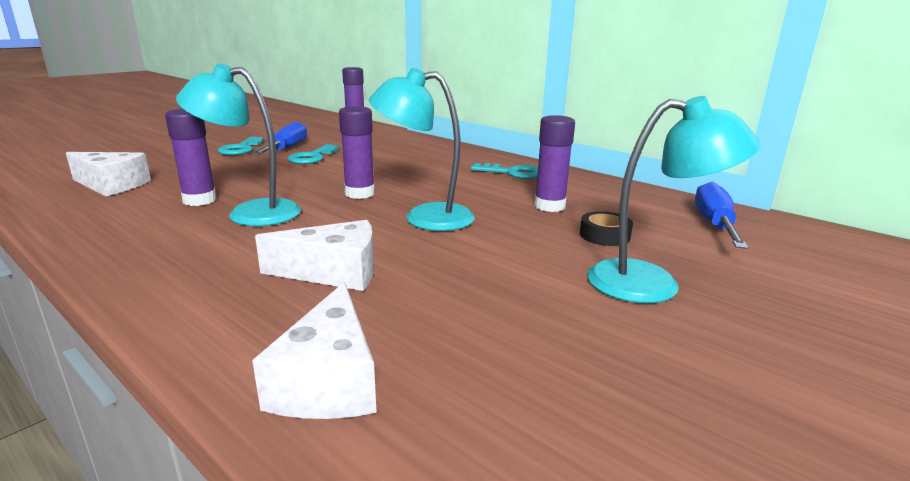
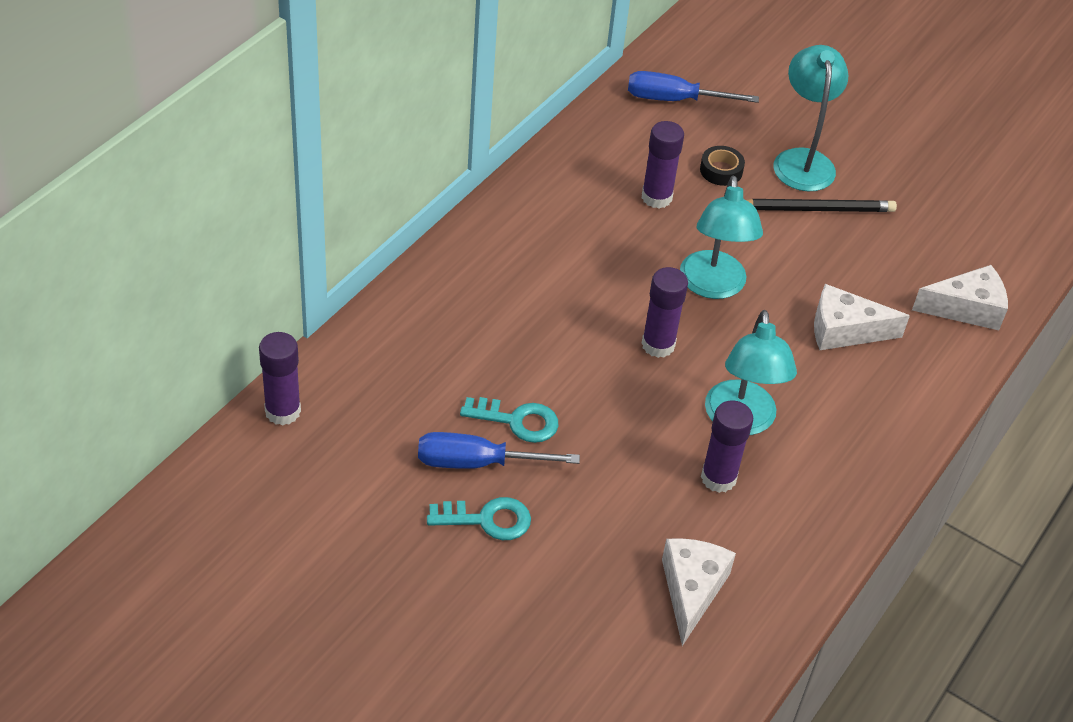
camera: 100 degrees left, 25 degrees up
white cheese [255,220,374,291] -> white cheese turned 75 degrees counterclockwise [814,284,910,350]
turquoise key [471,163,538,179] -> none
none -> black pencil [747,199,897,212]

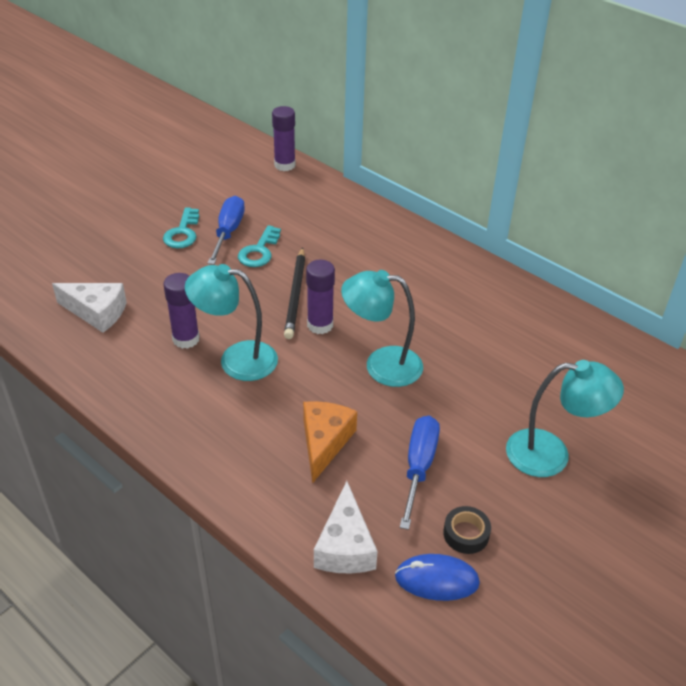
camera: 100 degrees right, 5 degrees down
blue screwdriver [628,71,759,103] -> blue screwdriver moved to [400,416,440,530]
purple glue stick [642,121,684,208] -> none
black tape [700,146,745,186] -> black tape moved to [443,506,491,554]
black pencil [747,199,897,212] -> black pencil moved to [284,247,305,339]
white cheese [814,284,910,350] -> orange cheese [303,401,357,484]
none -> blue mouse [395,554,480,601]

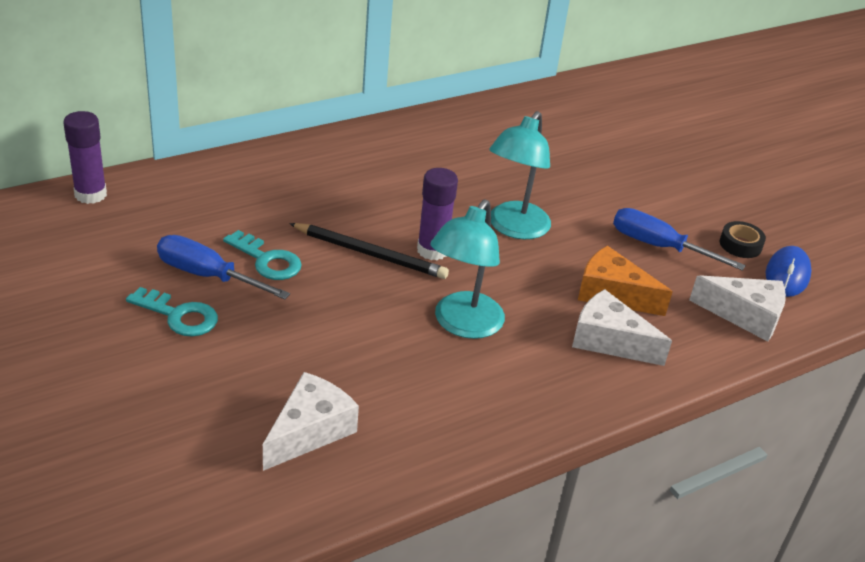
camera: 75 degrees left, 5 degrees down
purple glue stick [164,273,200,349] -> none
turquoise lamp [506,360,624,477] -> none
none -> white cheese [572,289,672,366]

